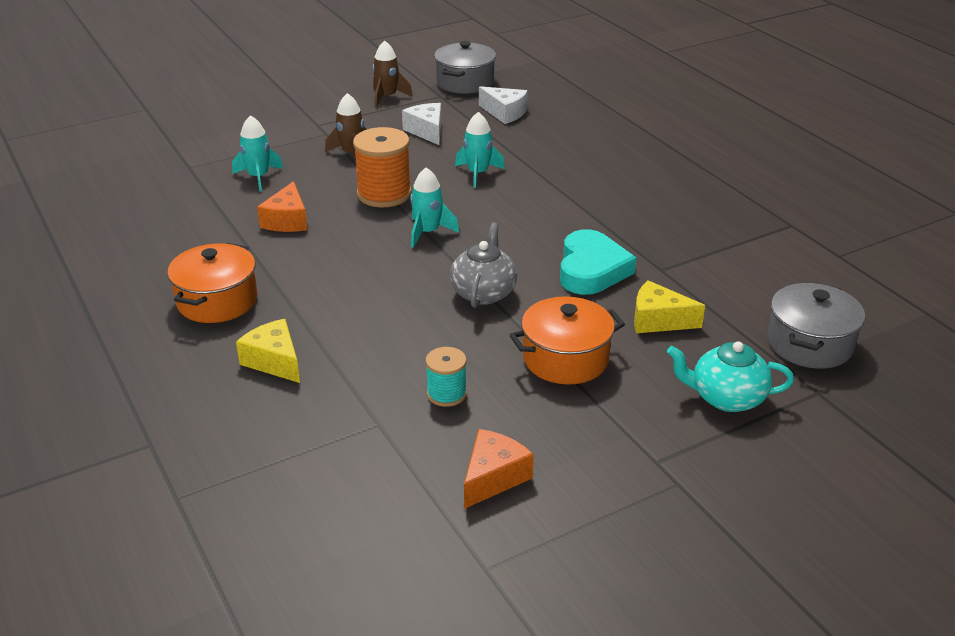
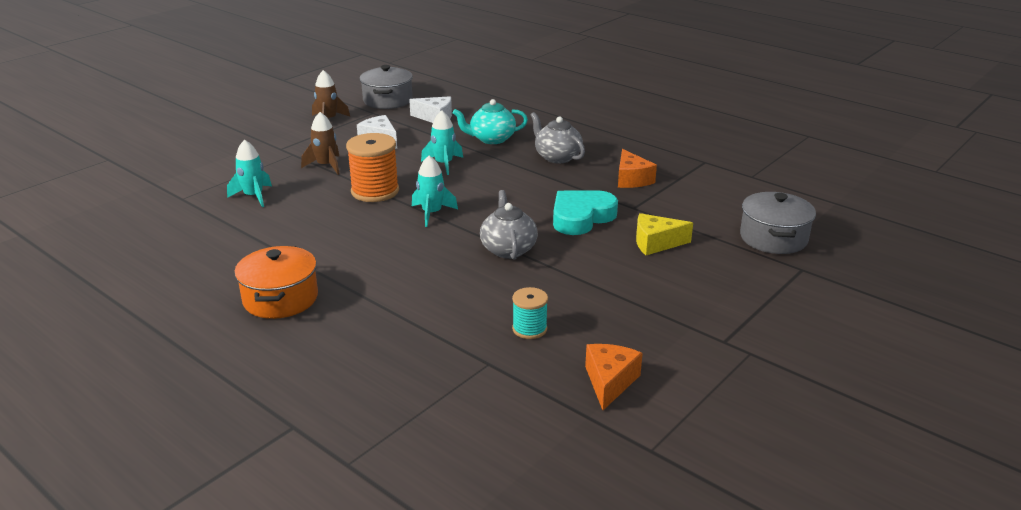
camera: 20 degrees left, 5 degrees down
yellow cheese [236,319,300,383] -> none
orange cheese [257,181,308,232] -> orange cheese moved to [618,149,657,188]
orange pot [510,296,625,384] -> none
turquoise heart [560,229,636,295] -> turquoise heart turned 120 degrees counterclockwise [553,190,618,235]
turquoise teapot [667,341,794,412] -> turquoise teapot moved to [453,99,528,144]
none -> grey teapot [531,112,585,164]

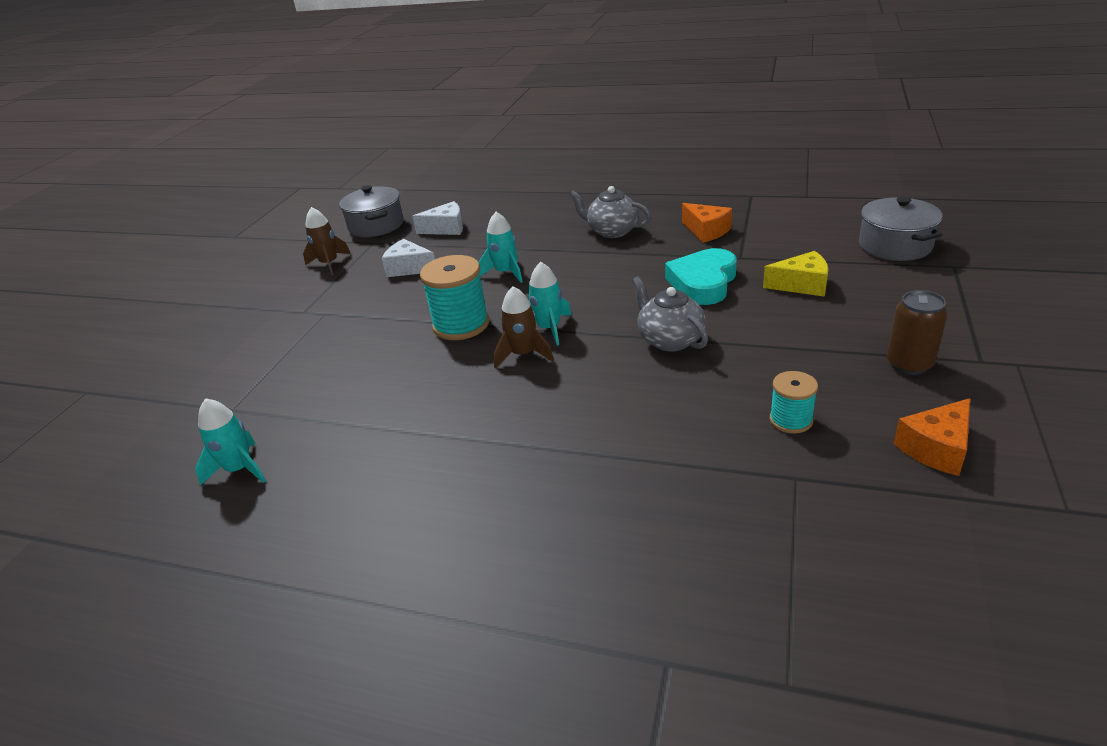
camera: 20 degrees left, 5 degrees up
turquoise rocket [227,140,272,207] -> turquoise rocket moved to [195,398,266,485]
orange pot [234,246,318,319] -> none
brown rocket [301,112,340,175] -> brown rocket moved to [494,286,554,369]
orange spool [346,133,399,202] -> turquoise spool [420,255,489,340]
turquoise teapot [453,99,528,144] -> none
orange cheese [585,344,643,410] -> orange cheese turned 120 degrees counterclockwise [893,398,970,476]
yellow cheese [636,213,693,255] -> yellow cheese turned 150 degrees counterclockwise [763,251,829,297]
none -> brown can [887,290,947,375]

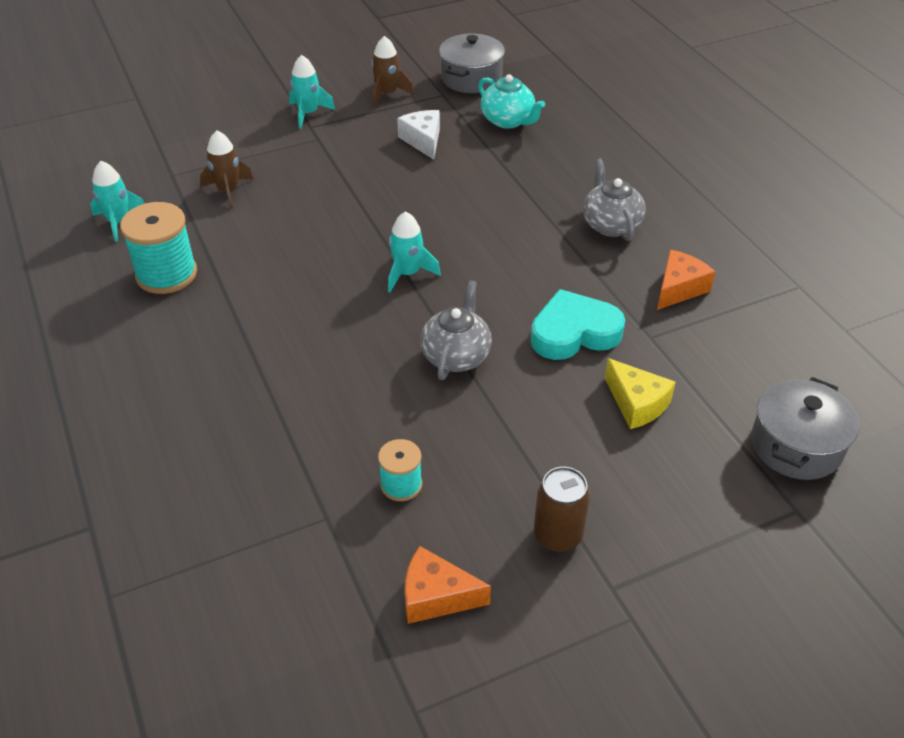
camera: 45 degrees right, 10 degrees up
white cheese [412,201,463,235] -> turquoise teapot [478,74,545,129]
turquoise spool [420,255,489,340] -> turquoise spool moved to [120,202,197,294]
turquoise rocket [478,212,523,283] -> turquoise rocket moved to [289,55,335,129]
brown rocket [494,286,554,369] -> brown rocket moved to [200,130,254,209]
orange cheese [682,203,732,243] -> orange cheese turned 150 degrees counterclockwise [657,250,716,310]

